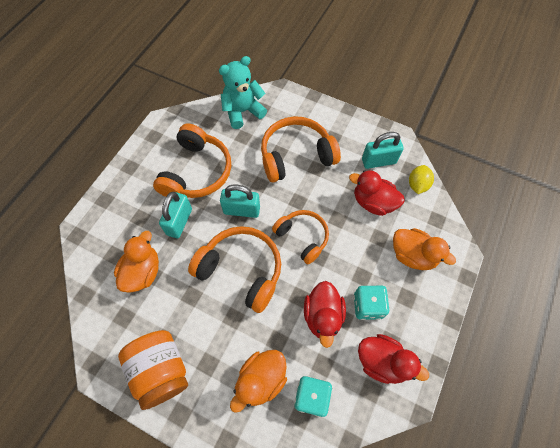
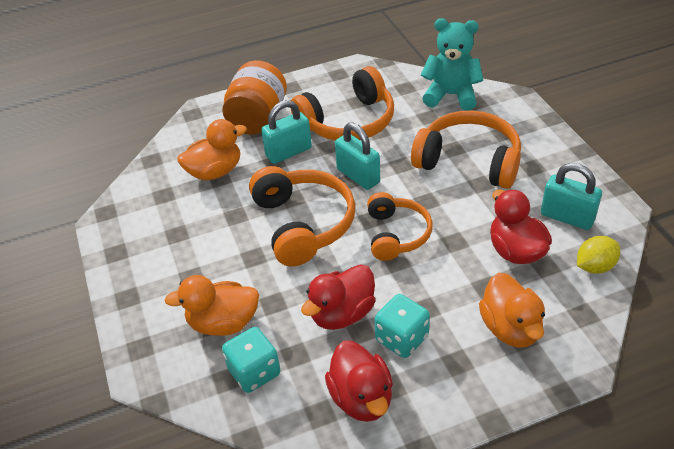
camera: 45 degrees right, 20 degrees down
orange jar [118,330,188,410] -> orange jar moved to [222,60,287,135]

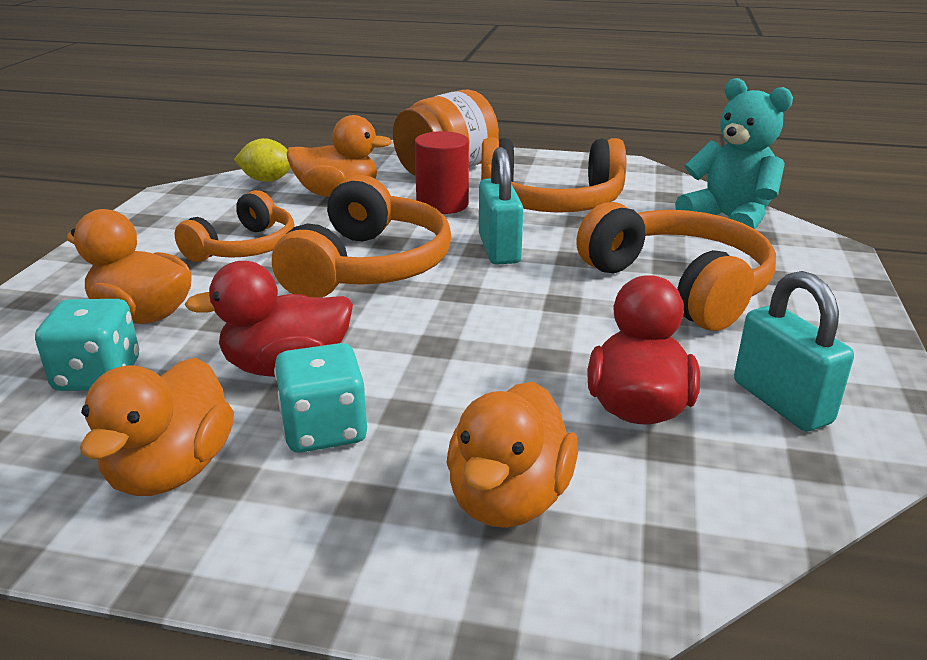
camera: 30 degrees right, 15 degrees down
turquoise padlock [261,100,312,164] -> red cylinder [415,131,469,214]
red duck [325,340,393,422] -> orange duck [80,357,234,496]
orange headphones [367,192,432,261] -> orange headphones moved to [174,190,295,262]
yellow lemon [577,236,620,274] -> yellow lemon moved to [234,138,291,182]

